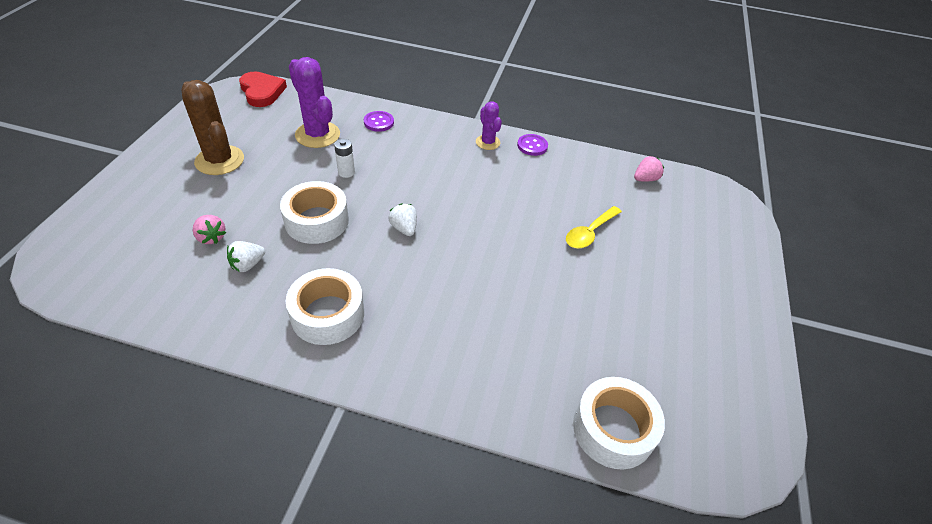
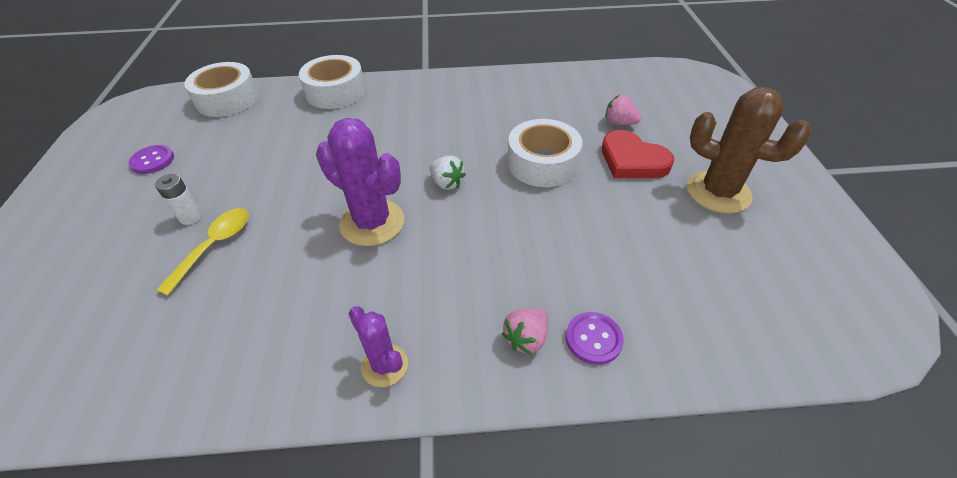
camera: 165 degrees right, 0 degrees up
white strawberry [227,241,265,272] -> none
red heart [239,72,287,107] -> red heart moved to [602,130,674,178]
white tape [286,268,364,345] -> white tape moved to [299,55,366,109]
purple cactus [289,57,340,148] -> purple cactus moved to [316,118,404,246]
white battery [334,139,355,178] -> white battery moved to [155,174,202,225]
purple button [517,134,548,156] -> purple button moved to [129,145,174,174]
pink strawberry [634,156,664,182] -> pink strawberry moved to [502,308,548,355]

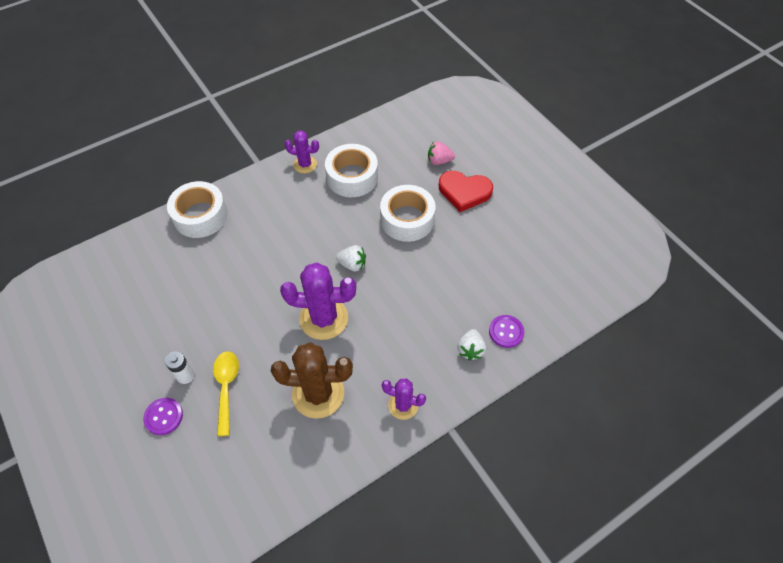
camera: 30 degrees left, 10 degrees up
purple button [129,145,174,174] -> purple button moved to [143,398,183,435]
white tape [184,62,259,117] -> white tape moved to [325,144,378,197]
pink strawberry [502,308,548,355] -> white strawberry [458,329,486,361]
brown cactus [687,87,811,214] -> brown cactus moved to [271,342,353,419]
none -> purple cactus [285,131,319,173]

